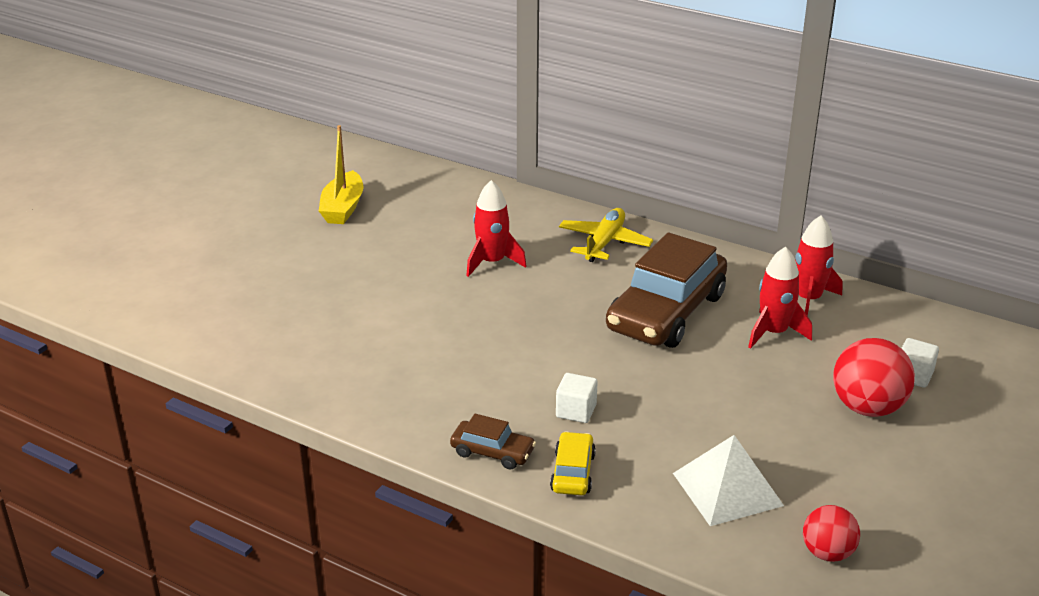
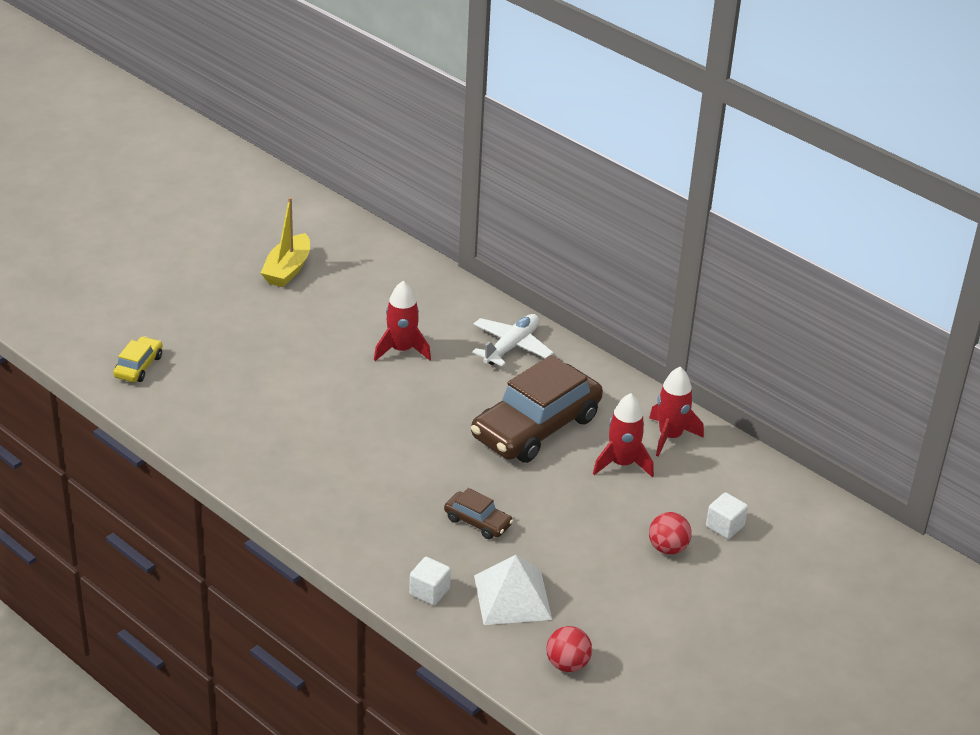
camera: 10 degrees right, 5 degrees up
brown car [450,414,536,470] -> brown car moved to [444,488,513,539]
yellow car [550,431,596,495] -> yellow car moved to [113,336,163,382]
white cube [556,373,598,423] -> white cube moved to [409,557,451,605]
yellow plane [559,208,653,262] -> white plane [472,314,554,366]
red ball [833,338,915,417] -> red ball [649,512,692,555], size x0.62

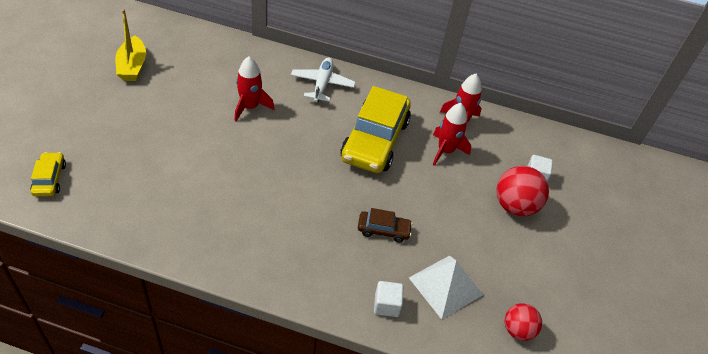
camera: 30 degrees left, 10 degrees up
brown car [471,355,603,463] -> yellow car [341,86,411,173]
red ball [649,512,692,555] -> red ball [496,166,549,217], size x1.61

